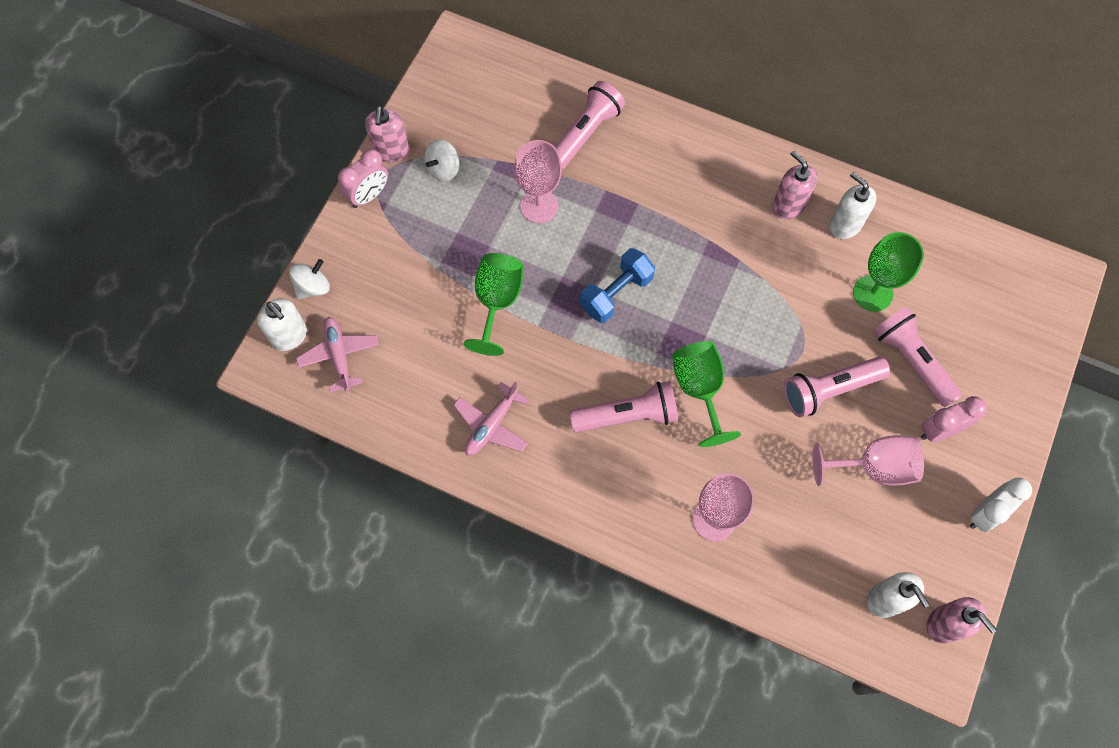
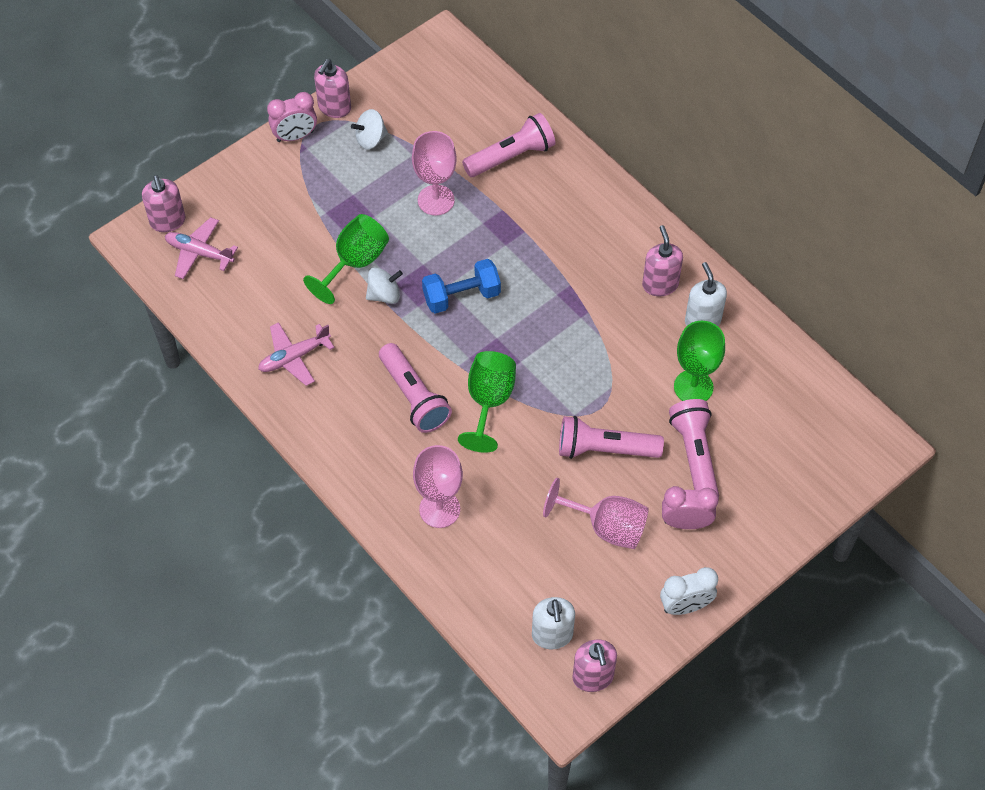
camera: 25 degrees right, 10 degrees down
white soap dispenser [257,298,307,351] -> pink soap dispenser [142,175,185,232]
white spinning top [289,259,330,299] -> white spinning top moved to [366,267,403,304]
pink plane [296,317,379,393] -> pink plane turned 75 degrees counterclockwise [165,217,238,279]
pink flashlight [569,381,678,432] -> pink flashlight turned 45 degrees clockwise [379,343,452,433]

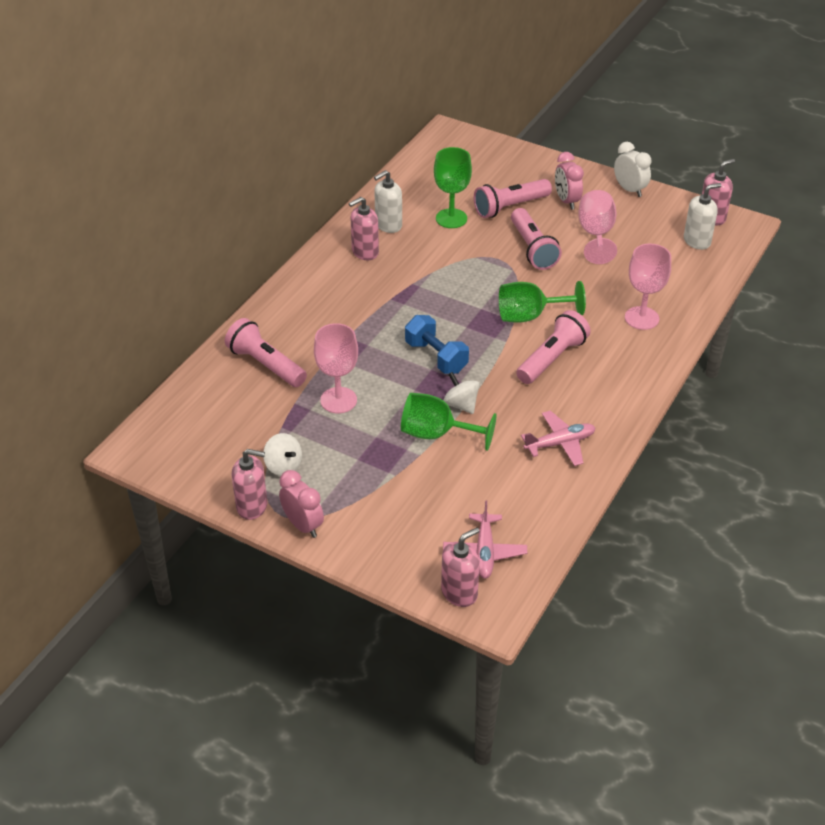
camera: 110 degrees left, 15 degrees down
pink plane [258,322,335,386] -> pink plane turned 60 degrees counterclockwise [521,411,595,466]

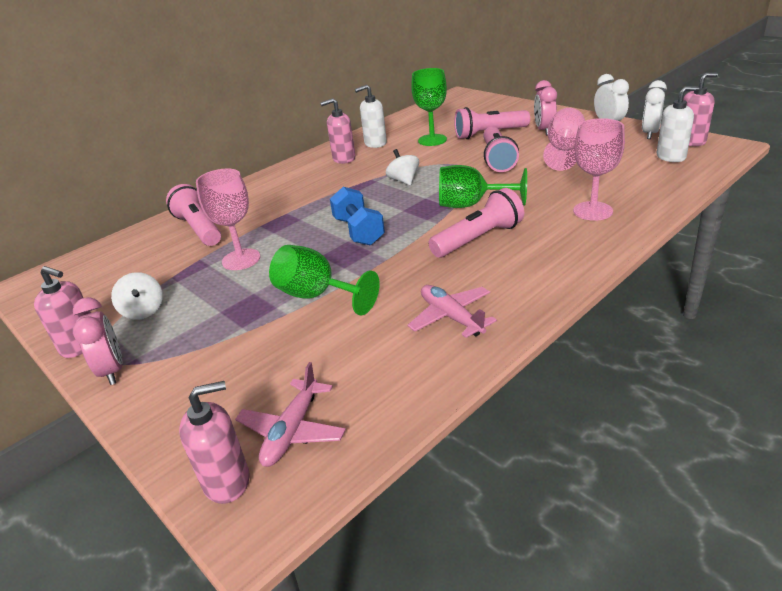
camera: 20 degrees right, 10 degrees down
white spinning top [443,372,480,414] -> white spinning top moved to [386,149,419,185]
pink plane [521,411,595,466] -> pink plane turned 120 degrees counterclockwise [407,285,497,338]
none -> white clock [642,80,667,139]

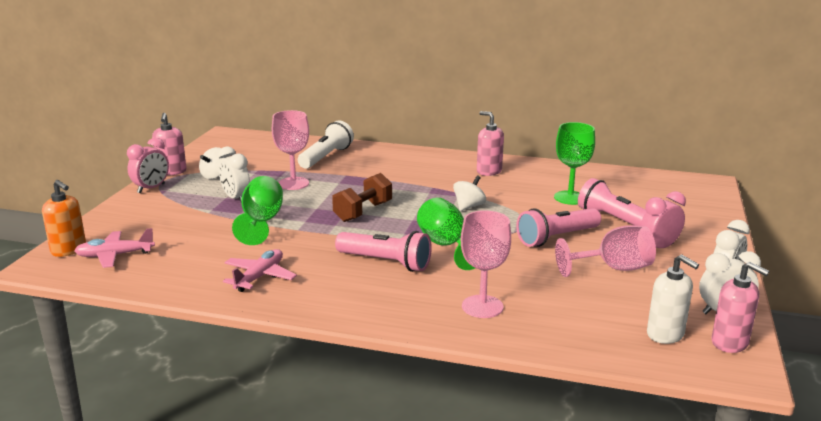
camera: 55 degrees right, 10 degrees down
pink flashlight [166,184,221,246] -> white flashlight [298,121,354,169]
pink soap dispenser [179,381,250,504] -> orange soap dispenser [42,180,86,257]
blue dumbbell [330,187,385,246] -> brown dumbbell [332,173,392,222]
white soap dispenser [355,84,387,148] -> none
none -> white clock [218,146,250,201]

